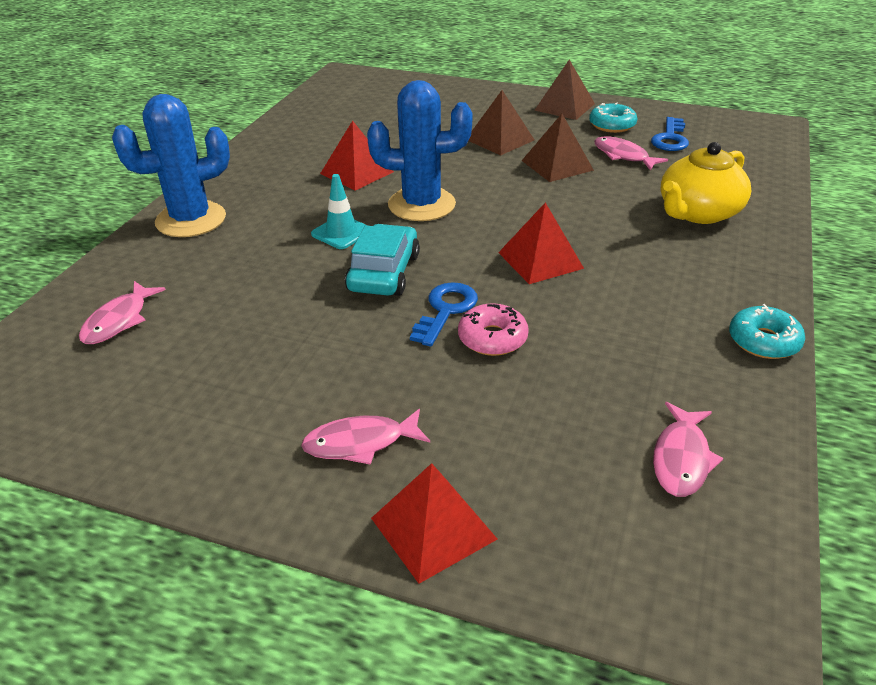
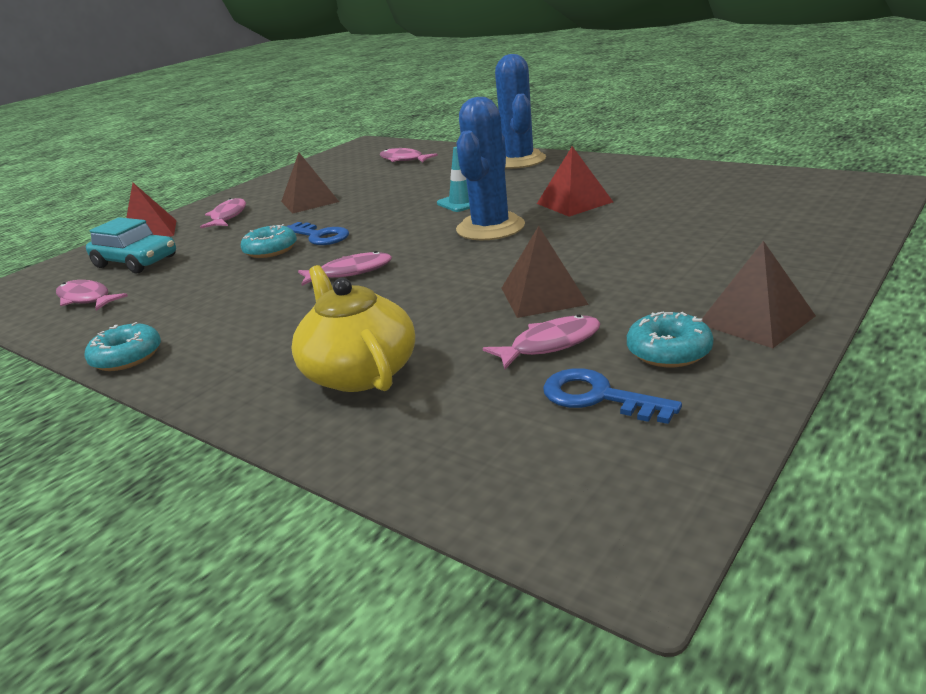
camera: 110 degrees right, 10 degrees down
turquoise car [345,224,420,296] -> turquoise car moved to [86,217,176,273]
pink donut [458,304,529,356] -> turquoise donut [241,224,297,258]
brown pyramid [469,90,534,155] -> brown pyramid moved to [281,153,339,214]
red pyramid [498,202,584,284] -> pink fish [298,251,392,286]

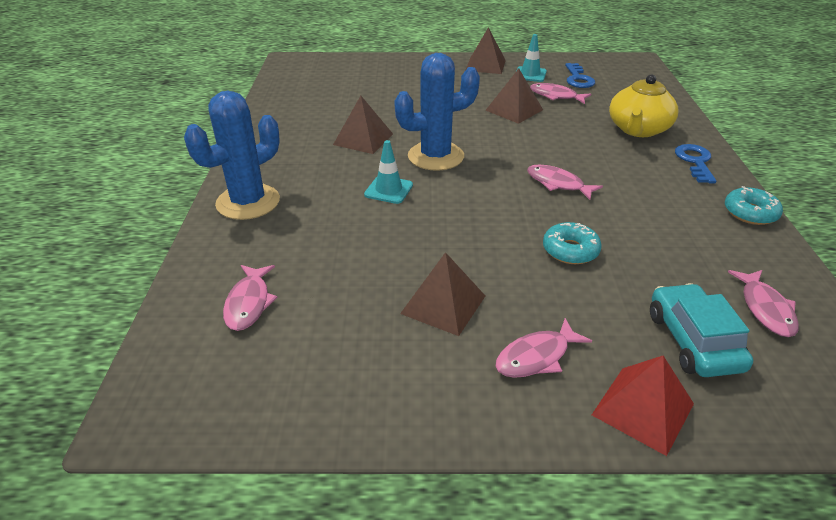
camera: 130 degrees left, 10 degrees up
blue key [286,222,349,245] -> blue key moved to [675,144,717,183]
red pyramid [537,146,613,216] -> brown pyramid [333,96,393,154]
turquoise donut [627,311,713,367] -> turquoise traffic cone [516,34,547,82]

